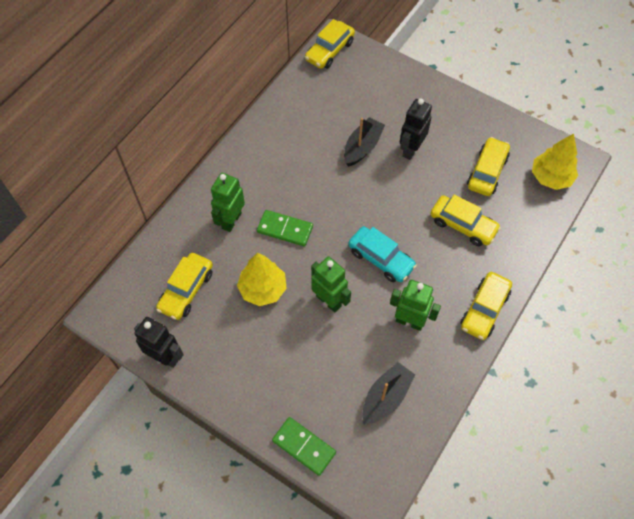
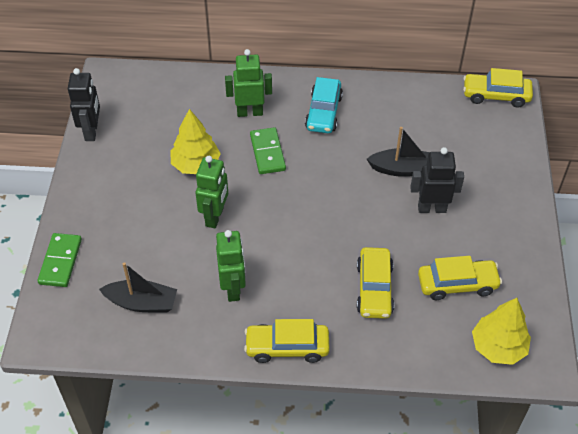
camera: 60 degrees right, 10 degrees down
yellow car [156,253,213,320] -> none
turquoise car [348,226,417,282] -> turquoise car moved to [305,77,343,133]

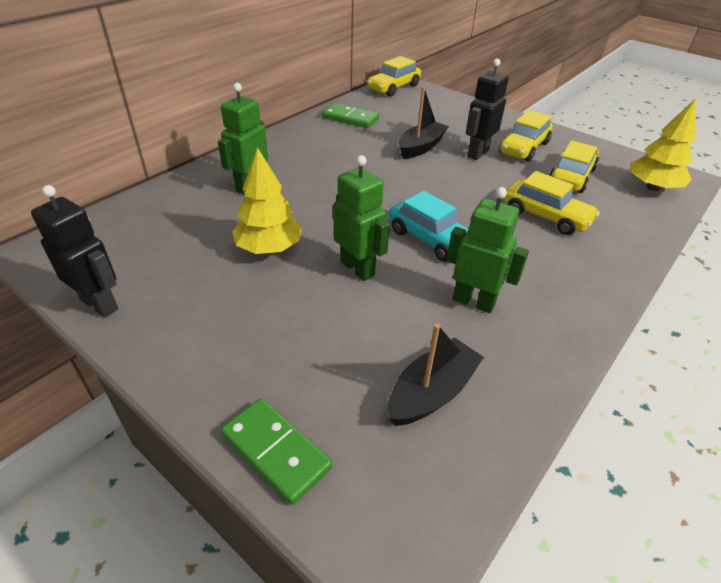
camera: 55 degrees left, 10 degrees down
yellow car [244,319,330,363] -> yellow car moved to [499,110,553,162]
green domino [250,127,286,174] -> green domino moved to [322,103,379,128]
turquoise car [305,77,343,133] -> turquoise car moved to [389,191,469,262]

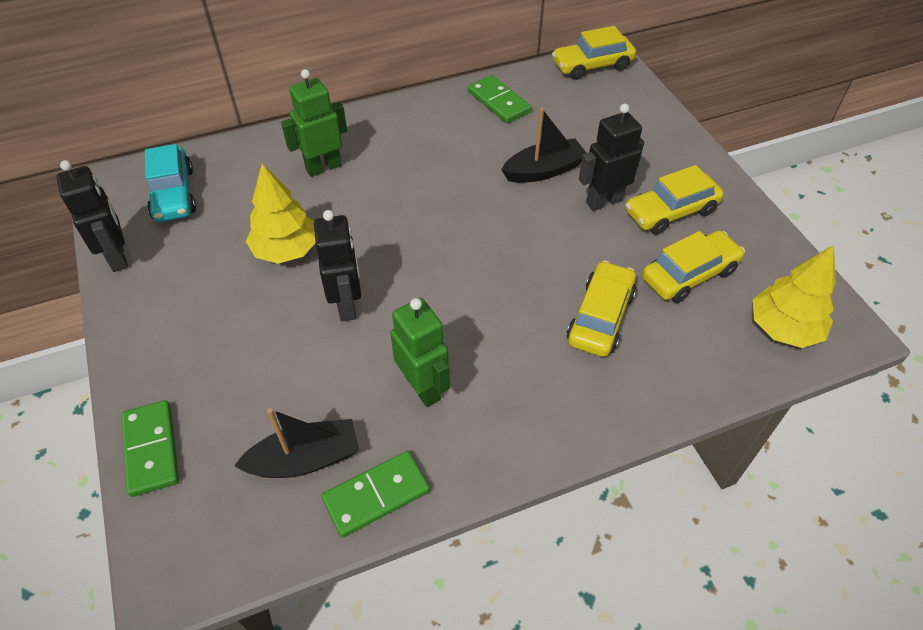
camera: 30 degrees right, 10 degrees up
green robot [333,155,390,281] -> black robot [314,210,361,321]
turquoise car [389,191,469,262] -> turquoise car moved to [145,144,196,222]
yellow car [503,171,600,235] -> yellow car turned 135 degrees counterclockwise [567,260,636,357]
none -> green domino [321,451,430,538]

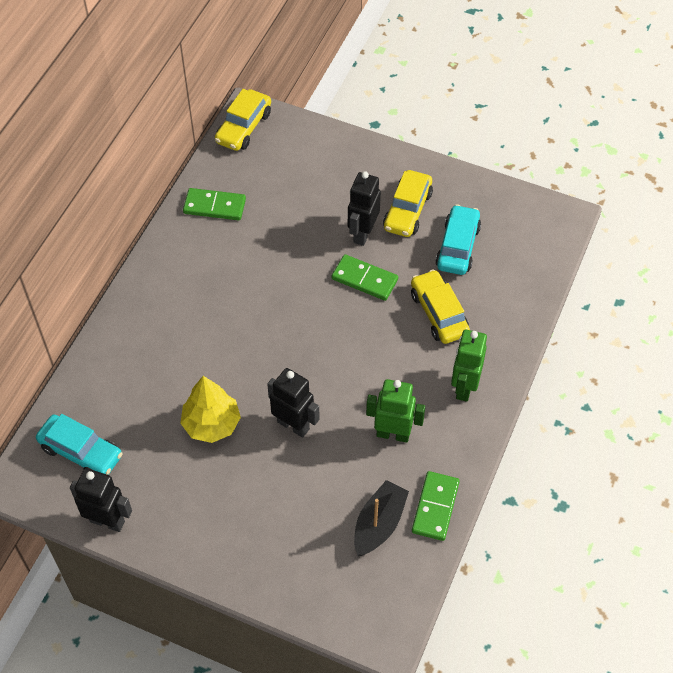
camera: 45 degrees left, 5 degrees up
green domino [121,400,179,497] -> green domino moved to [332,254,398,301]
green robot [281,69,347,177] -> green robot moved to [451,330,487,402]
black boat [501,108,586,183] -> none
yellow car [642,230,745,303] -> turquoise car [435,204,481,275]
yellow tree [753,245,836,348] -> none

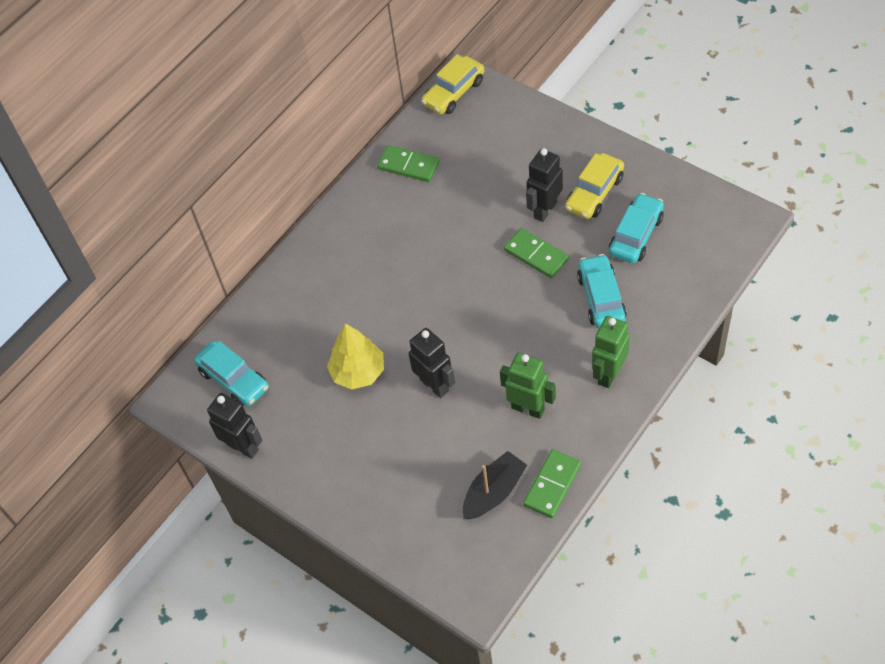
camera: 20 degrees right, 0 degrees up
yellow car [411,269,470,344] -> turquoise car [577,254,627,329]

